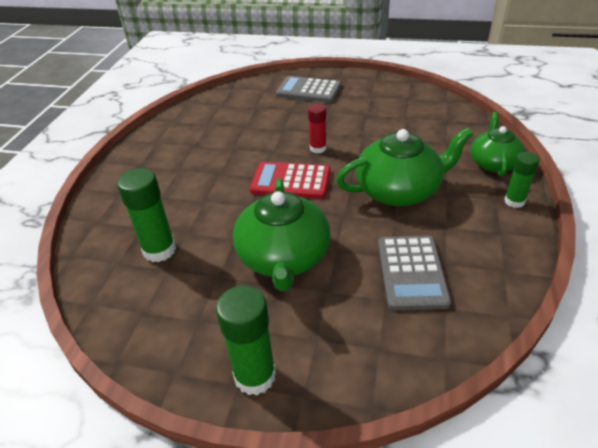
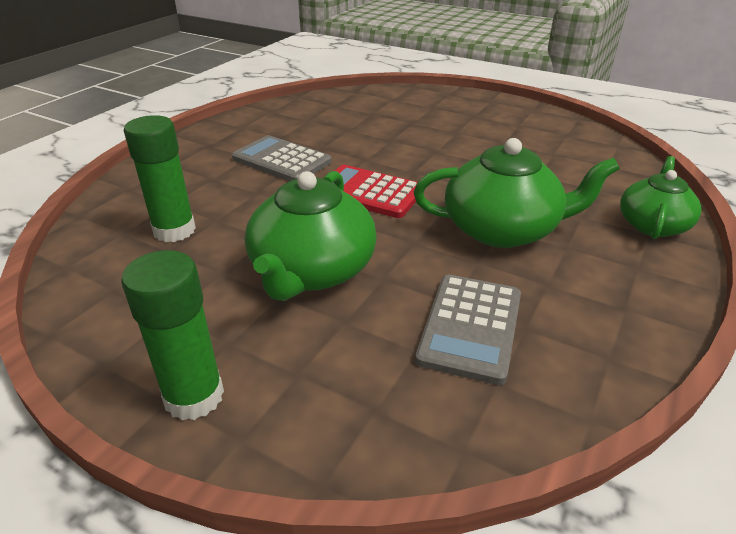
camera: 15 degrees right, 5 degrees down
grey calculator [276,76,341,103] -> grey calculator moved to [232,135,332,181]
red glue stick [308,104,326,153] -> none
green glue stick [504,152,539,208] -> none

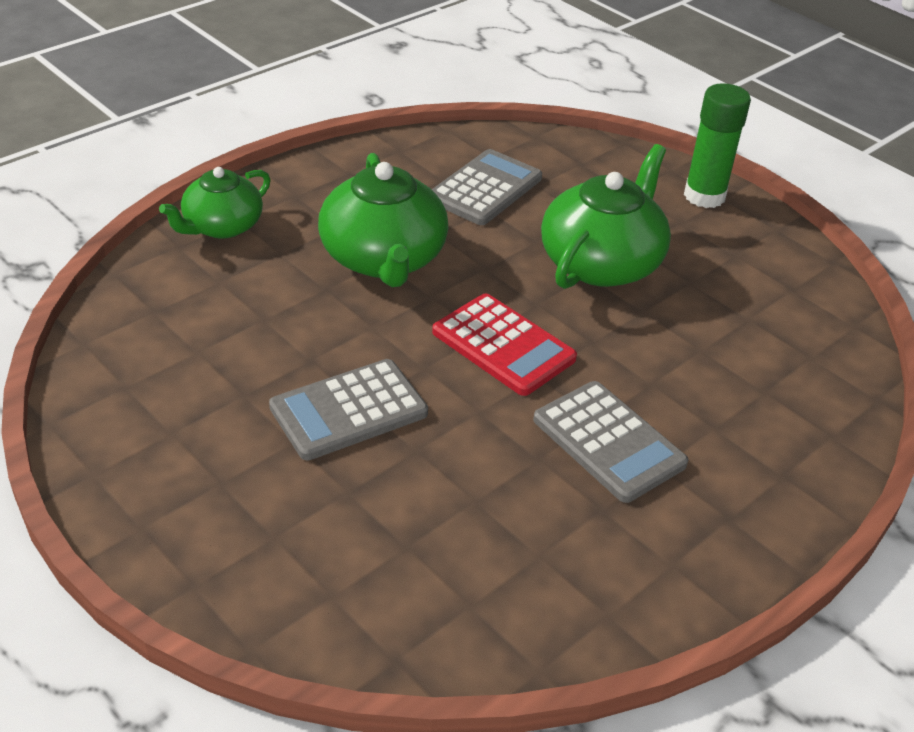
camera: 165 degrees left, 5 degrees up
green glue stick [124,115,196,242] -> none
green teapot [414,138,620,248] -> green teapot turned 120 degrees counterclockwise [318,153,449,287]
none -> grey calculator [269,359,428,461]

